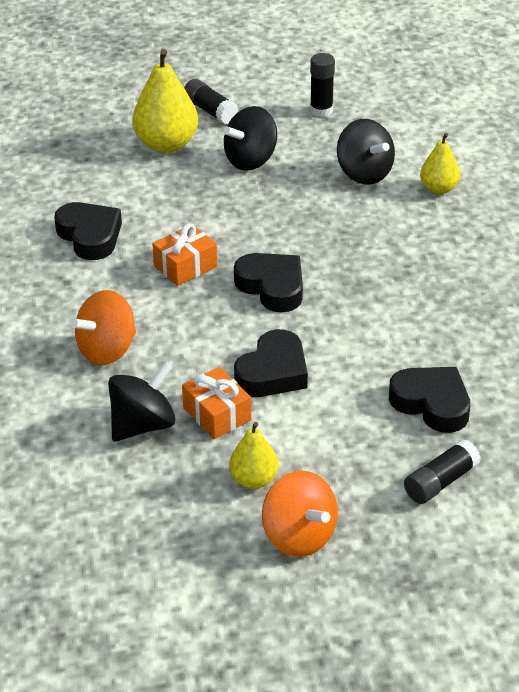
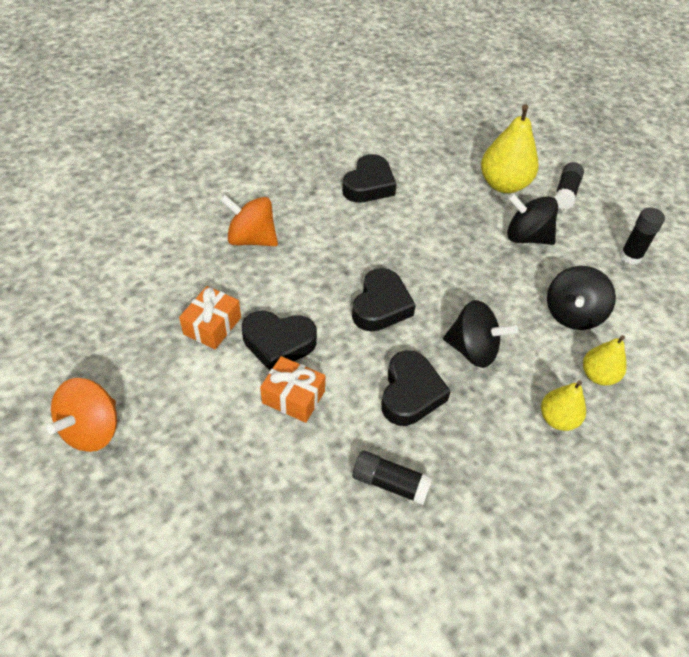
camera: 60 degrees right, 10 degrees up
black spinning top [108,361,175,442] -> black spinning top moved to [443,300,518,368]
orange gift [152,223,217,286] -> orange gift moved to [260,356,325,423]
yellow pear [229,422,279,489] -> yellow pear moved to [541,381,586,431]
black heart [389,367,470,433] -> black heart moved to [381,350,451,426]
black glue stick [404,439,481,504] -> black glue stick moved to [352,451,433,505]

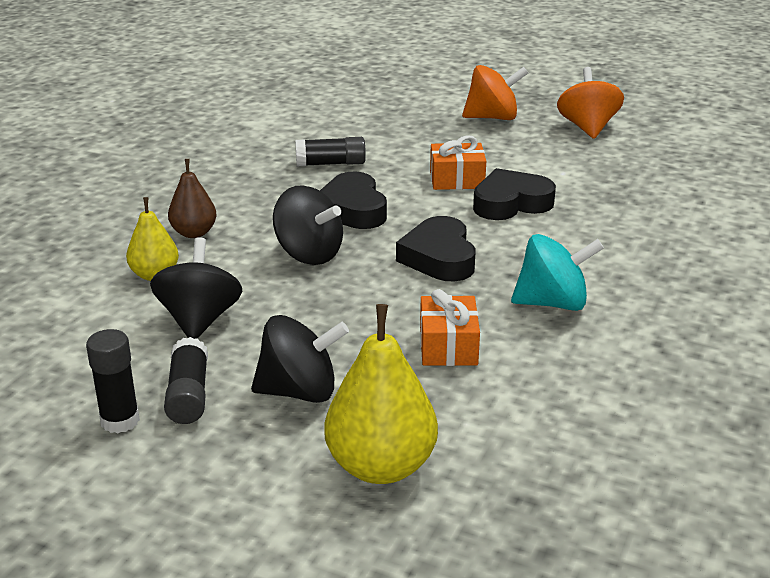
camera: 155 degrees right, 20 degrees down
orange gift [179,286,241,349] -> orange gift moved to [420,289,480,366]
orange spinning top [220,195,278,246] -> orange spinning top moved to [462,65,528,120]
black heart [342,154,397,203] -> none
black spinning top [443,300,518,368] -> black spinning top turned 135 degrees counterclockwise [273,185,343,265]
yellow pear [541,381,586,431] -> brown pear [168,159,217,238]
black glue stick [554,162,584,210] -> black glue stick moved to [164,337,208,424]
none -> turquoise spinning top [511,234,604,311]

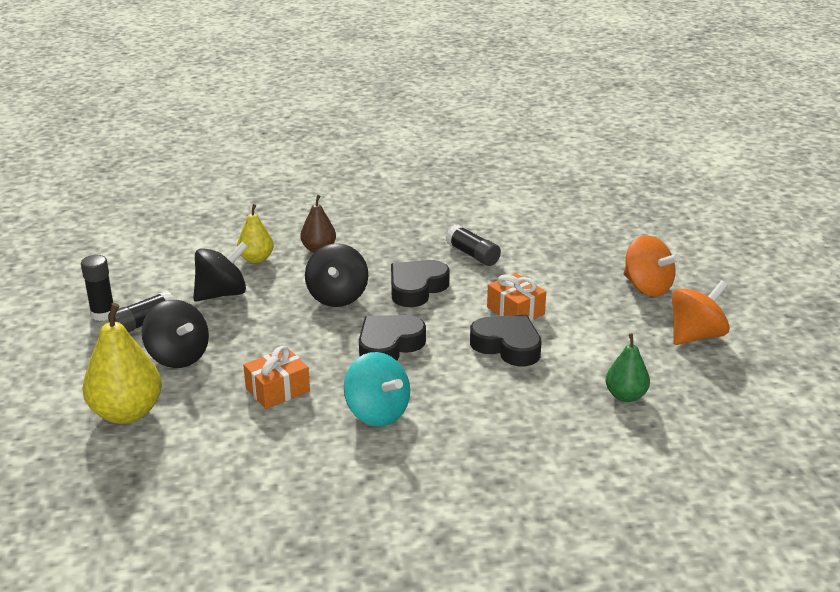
camera: 55 degrees right, 0 degrees up
none -> green pear [606,333,650,402]

